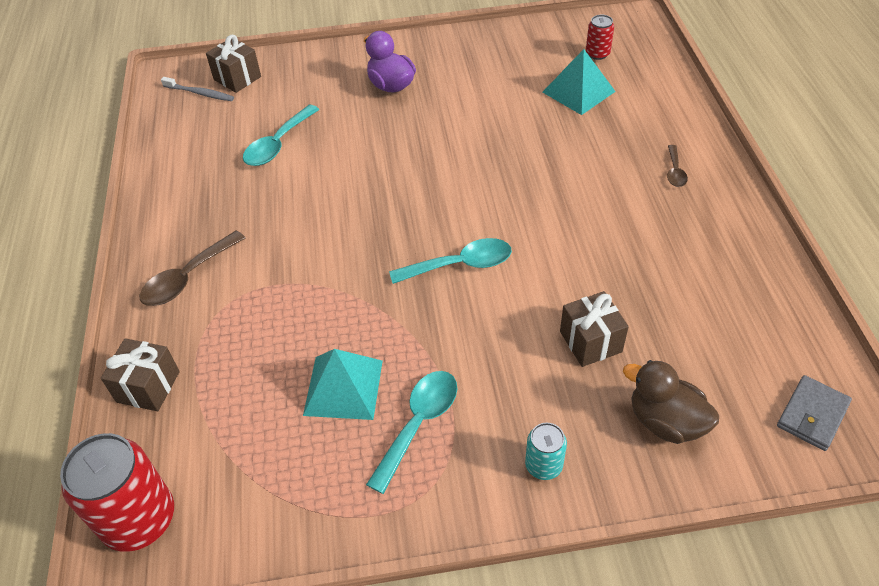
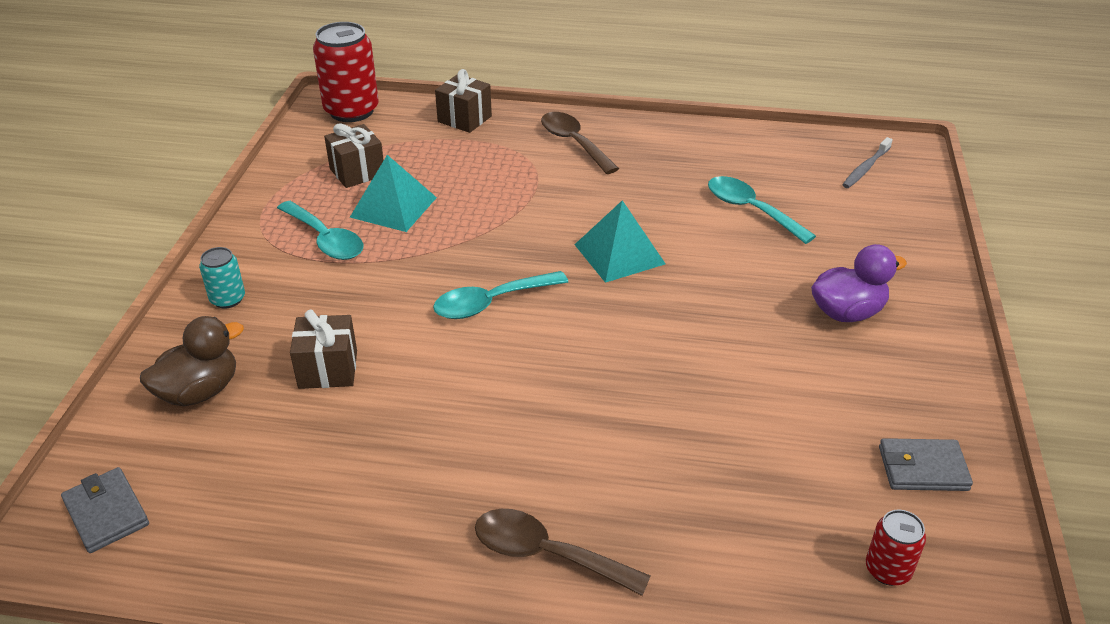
camera: 105 degrees right, 10 degrees down
brown gift [206,35,261,93] -> brown gift moved to [324,124,384,188]
turquoise spoon [389,238,512,284] -> turquoise spoon turned 60 degrees clockwise [433,271,568,319]
turquoise pyramid [543,49,616,115] -> turquoise pyramid moved to [574,200,665,283]
brown spoon [667,145,688,187] -> brown spoon [475,509,651,596], size x1.75
none -> grey wallet [879,438,973,491]

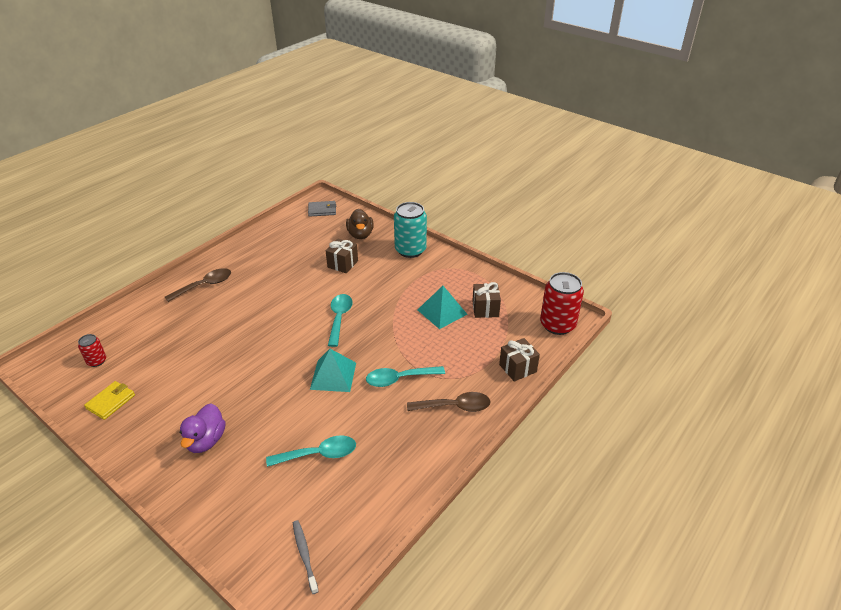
camera: 120 degrees right, 0 degrees up
turquoise can [199,247,245,309] -> turquoise can [394,202,427,258], size x1.97
turquoise spoon [277,201,363,260] -> turquoise spoon moved to [366,366,445,387]
grey wallet [879,438,973,491] -> yellow wallet [84,381,135,420]

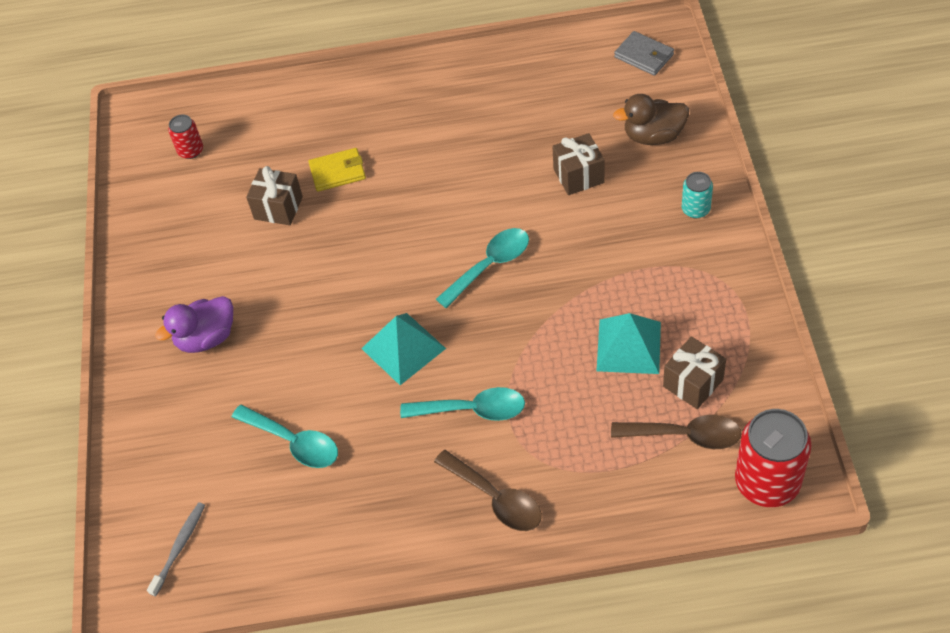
camera: 50 degrees right, 15 degrees up
yellow wallet [84,381,135,420] -> yellow wallet moved to [309,148,366,192]
brown spoon [165,268,231,302] -> brown spoon moved to [611,415,742,449]
brown duck [346,209,374,239] -> brown duck turned 45 degrees clockwise [613,94,689,145]
turquoise spoon [366,366,445,387] -> turquoise spoon turned 150 degrees clockwise [400,387,525,421]
turquoise can [394,202,427,258] -> turquoise can [682,172,713,218], size x0.51
brown gift [499,338,540,382] -> brown gift moved to [246,166,303,225]

